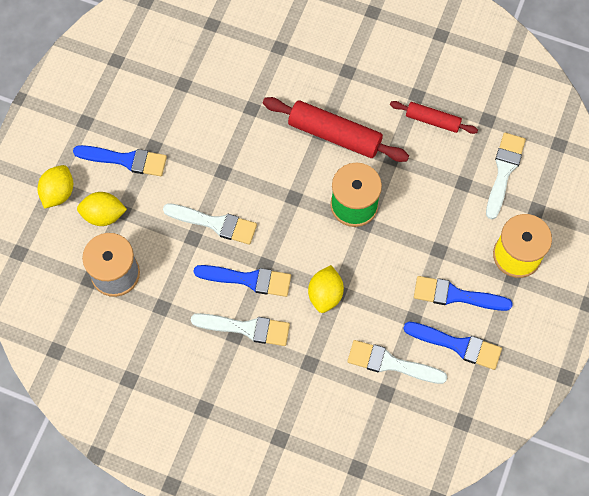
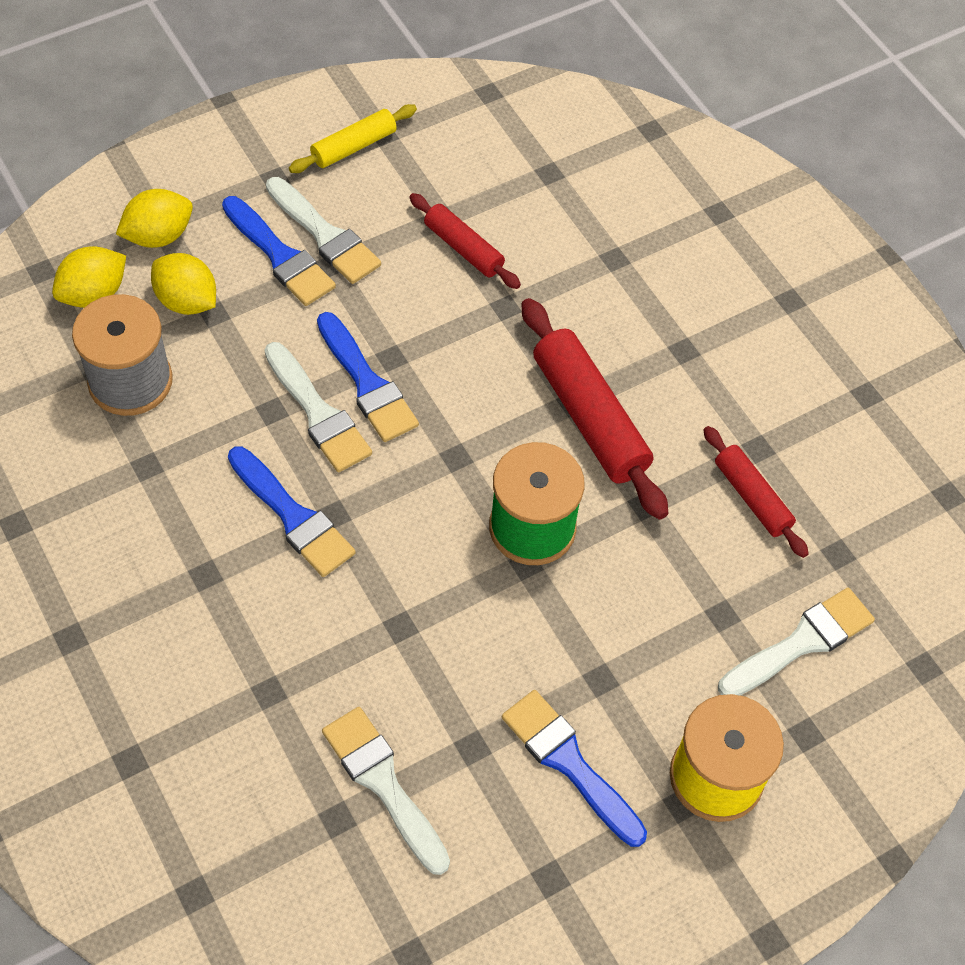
camera: 35 degrees right, 10 degrees down
white brush [191,313,290,346] -> white brush moved to [266,177,381,284]
yellow lemon [308,265,344,313] -> yellow lemon moved to [52,246,126,308]
blue brush [403,322,502,370] -> blue brush moved to [317,312,419,442]
none -> yellow rolling pin [289,104,417,173]
none -> red rolling pin [409,193,521,289]

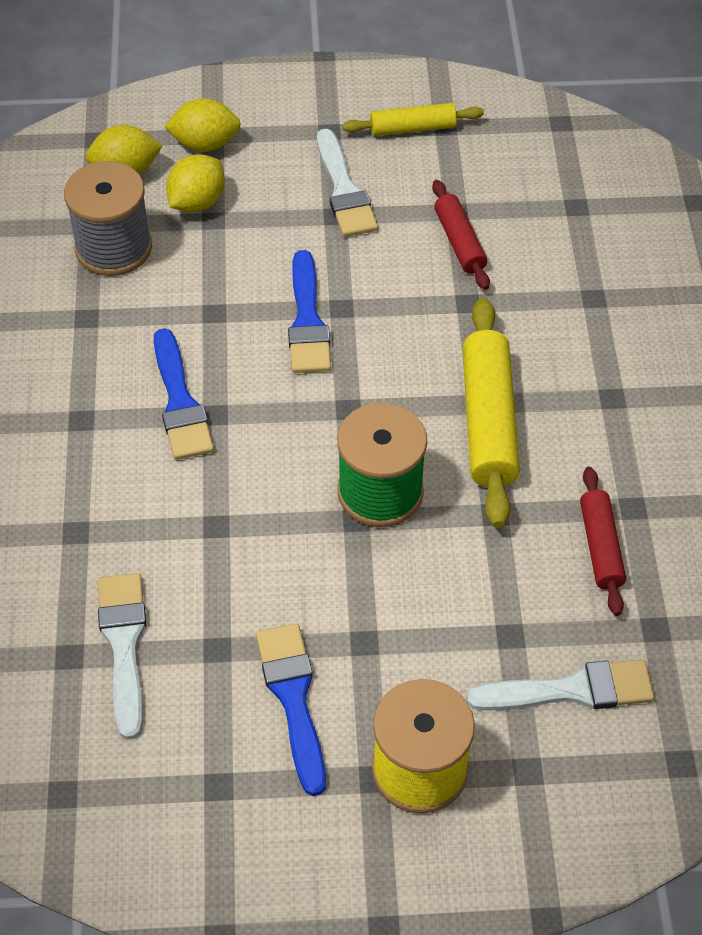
camera: 30 degrees right, 5 degrees down
yellow lemon [151,253,216,315] -> yellow lemon turned 60 degrees clockwise [166,154,225,213]
blue brush [222,196,336,306] -> none
white brush [265,342,372,472] -> none
red rolling pin [522,298,668,520] -> yellow rolling pin [462,298,520,528]

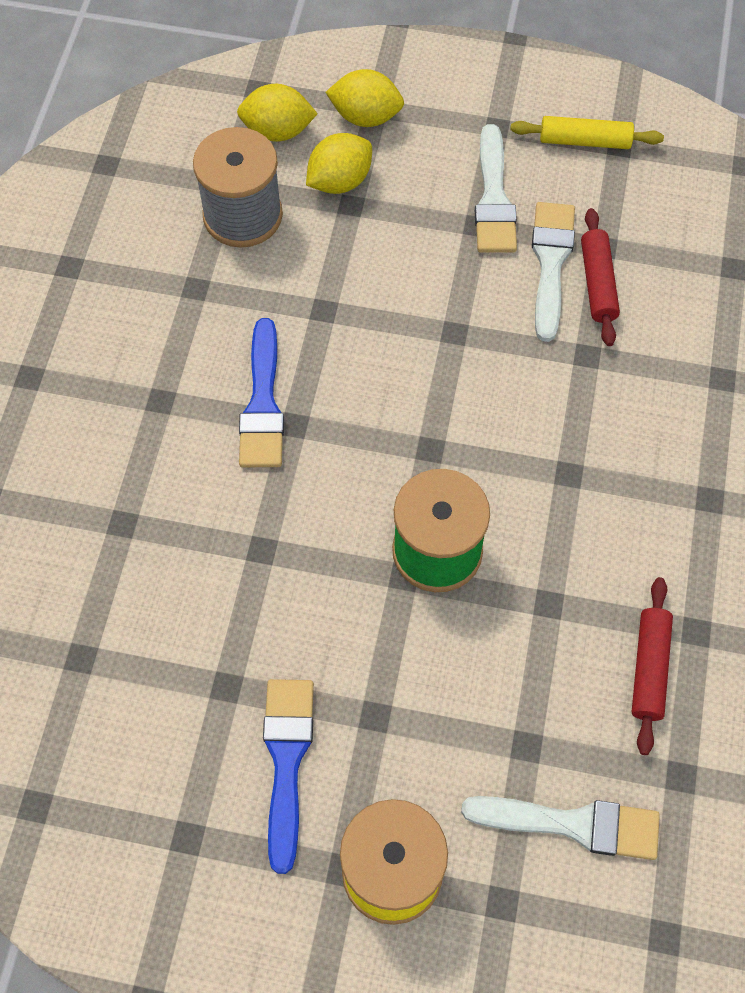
camera: 15 degrees right, 10 degrees up
white brush [98,573,146,740] -> white brush moved to [532,202,575,342]
blue brush [288,250,331,373] -> none
yellow rolling pin [462,298,520,528] -> none

